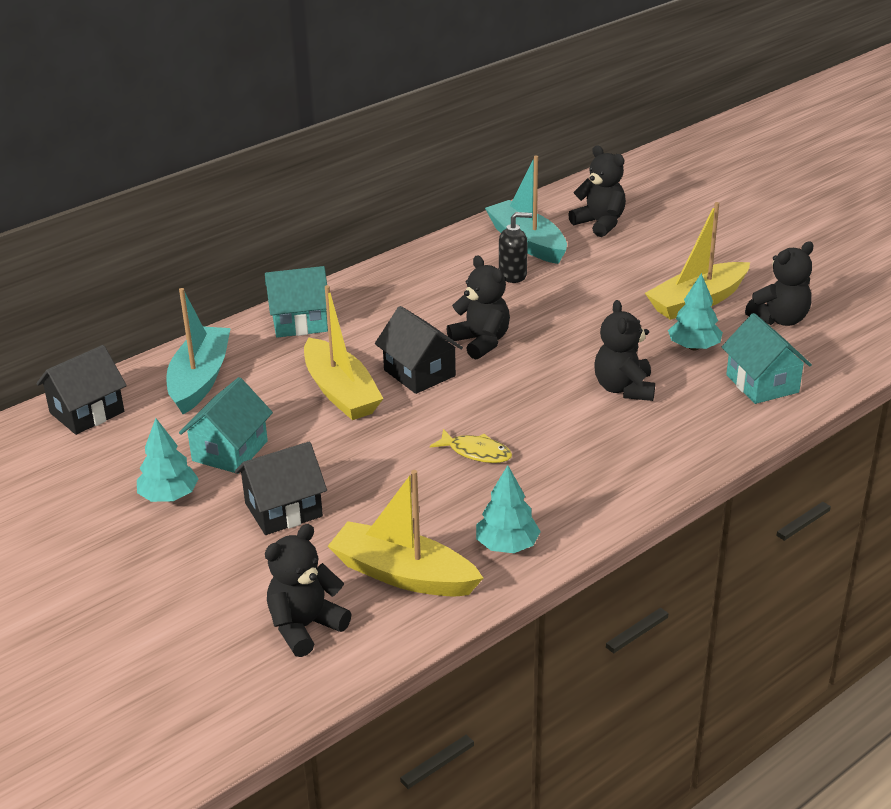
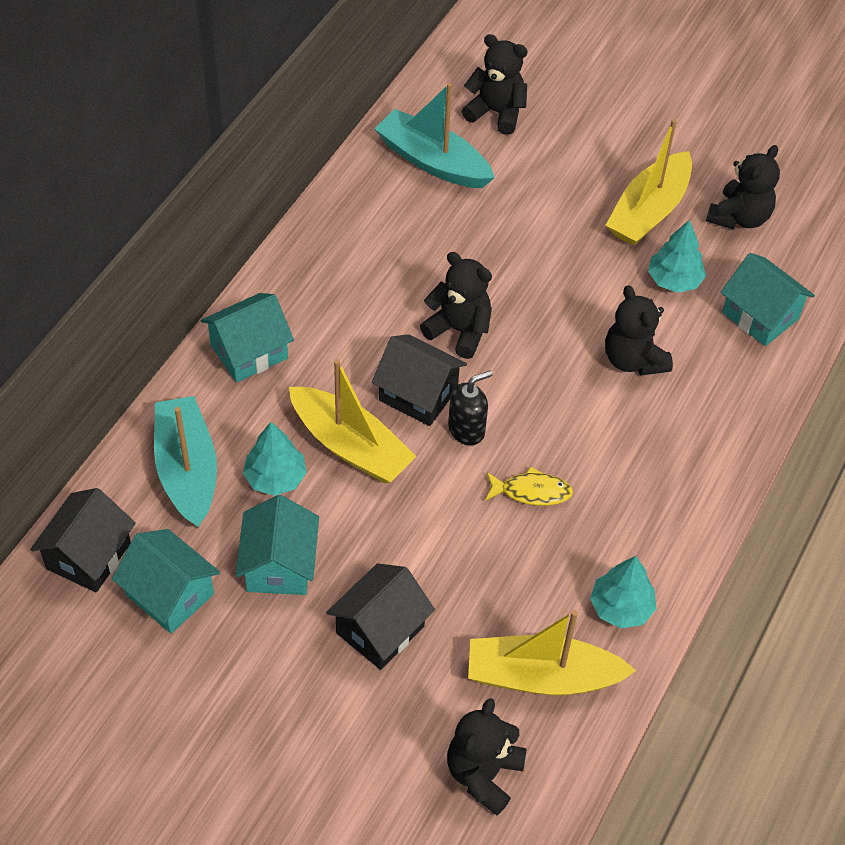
camera: 25 degrees left, 20 degrees up
turquoise tree [137,418,199,502] -> turquoise tree moved to [243,422,307,496]
black soap dispenser [499,212,532,283] -> black soap dispenser moved to [448,370,493,445]
none -> turquoise house [112,529,220,634]

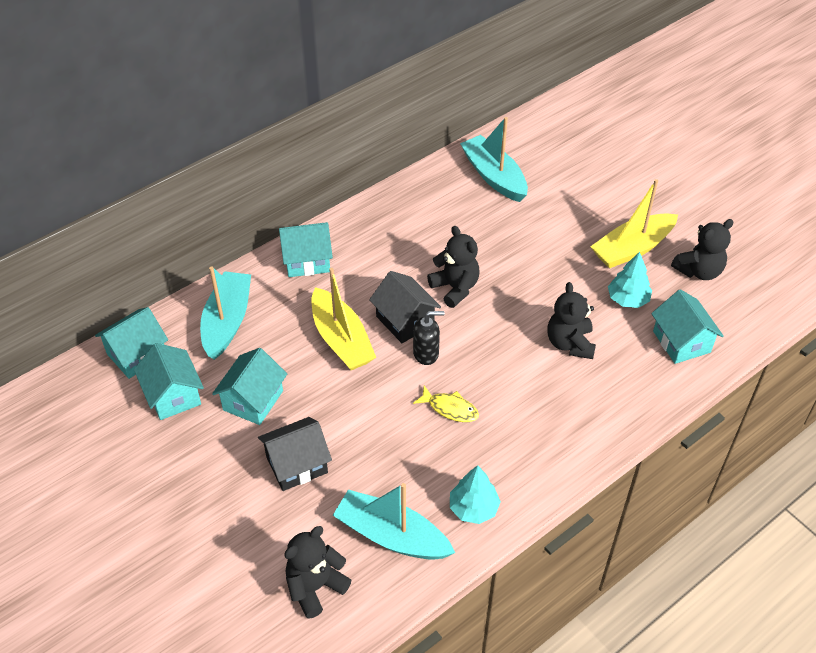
camera: 25 degrees right, 5 degrees down
black house [30,488,136,592] -> turquoise house [95,307,168,379]
turquoise tree [243,422,307,496] -> none
black teddy bear [462,34,528,135] -> none
yellow boat [468,610,636,695] -> turquoise boat [333,483,455,560]

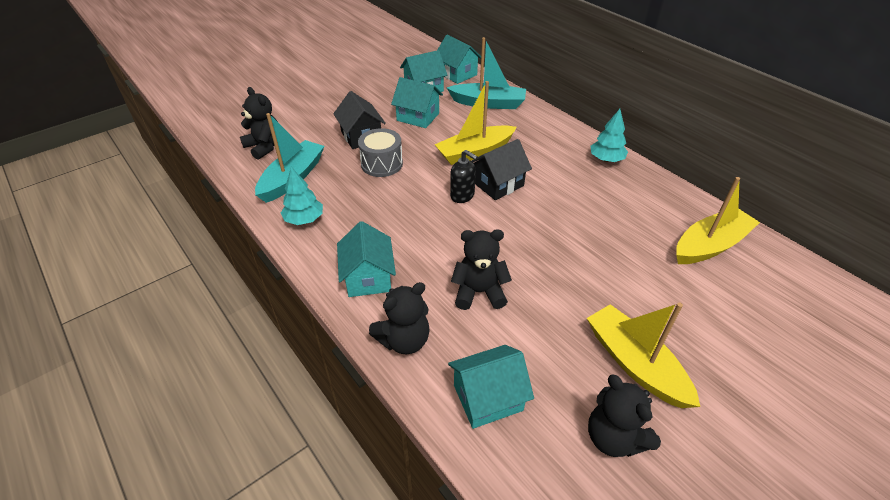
camera: 90 degrees right, 5 degrees down
turquoise house [279,222,333,277] -> turquoise house moved to [337,221,396,297]
black soap dispenser [413,311,445,365] -> black soap dispenser turned 45 degrees counterclockwise [450,150,478,203]
yellow fish [413,385,479,422] -> none
black teddy bear [427,226,480,308] -> black teddy bear moved to [369,282,430,354]
turquoise boat [460,117,528,202] -> yellow boat [676,177,760,264]
turquoise tree [608,252,652,308] -> turquoise tree moved to [590,109,628,162]
none -> grey drum [358,128,403,177]

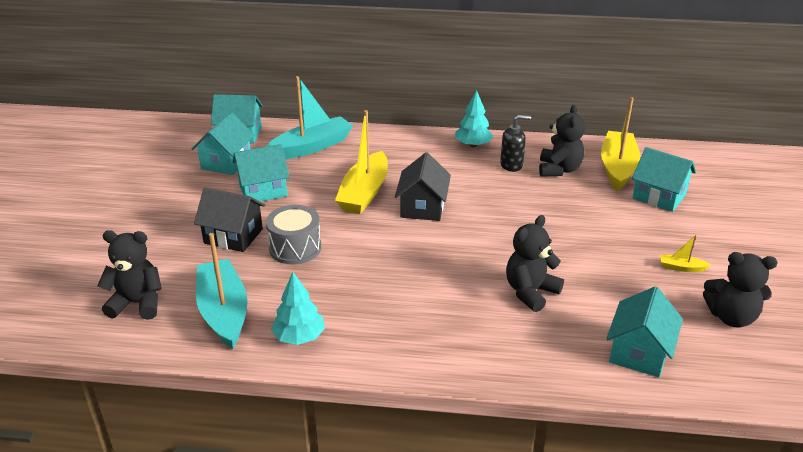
camera: 45 degrees left, 10 degrees down
turquoise house [337,221,396,297] -> turquoise house moved to [632,147,696,212]
black teddy bear [369,282,430,354] -> black teddy bear moved to [539,105,585,177]
black soap dispenser [450,150,478,203] -> black soap dispenser moved to [500,115,531,172]
yellow boat [587,302,700,408] -> yellow boat [660,235,711,272], size x0.42

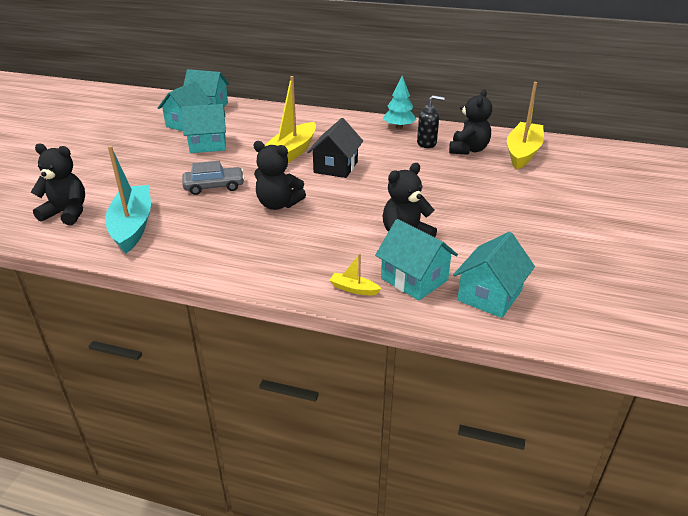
camera: 10 degrees right, 0 degrees up
black house [194,187,265,252] -> none
turquoise boat [266,76,353,159] -> none
grey drum [266,205,321,265] -> grey car [182,161,245,195]
turquoise tree [271,272,325,345] -> none
turquoise house [632,147,696,212] -> turquoise house moved to [375,219,458,300]
yellow boat [660,235,711,272] -> yellow boat moved to [329,253,381,295]
black teddy bear [703,252,778,327] -> black teddy bear moved to [253,141,306,210]

